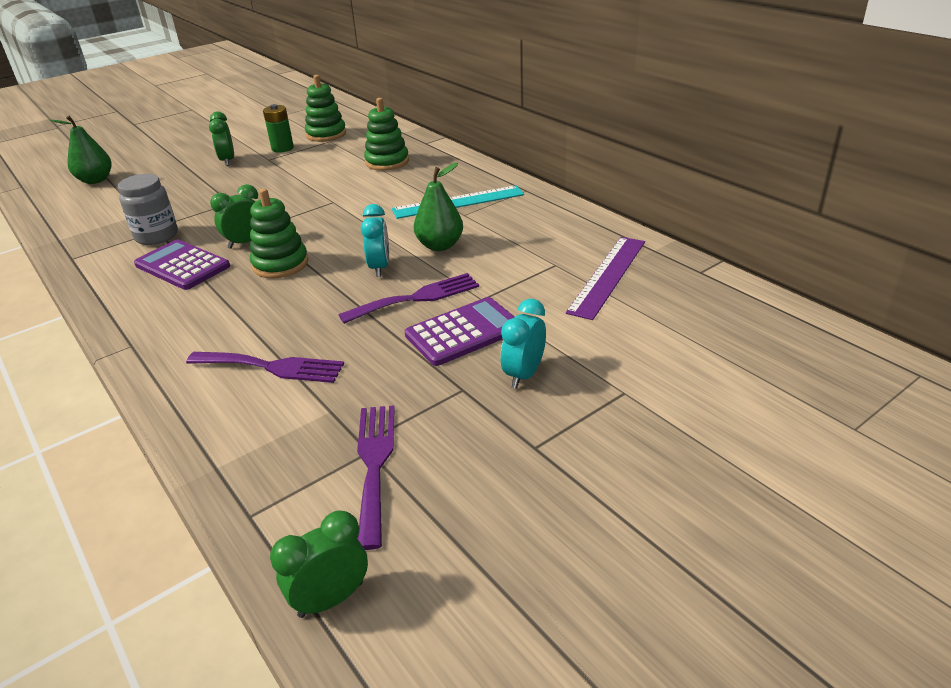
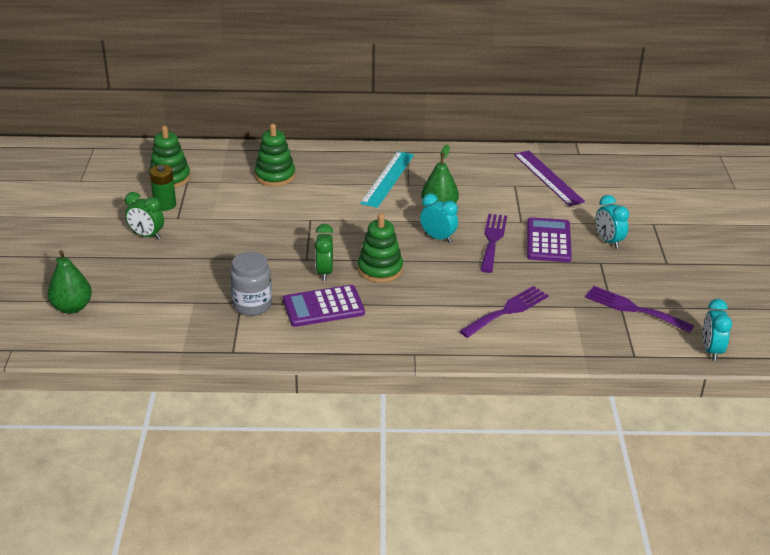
camera: 55 degrees left, 0 degrees up
green clock [270,510,368,618] -> turquoise clock [703,299,732,361]

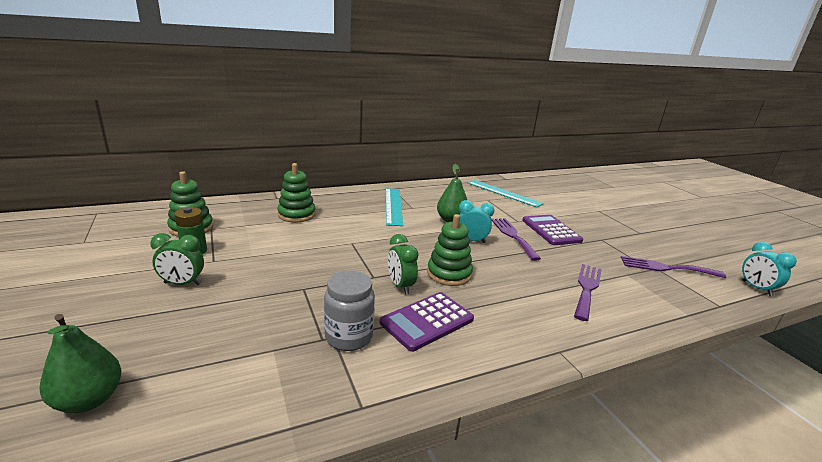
camera: 25 degrees left, 10 degrees down
purple ruler [514,151,585,206] -> turquoise ruler [467,180,544,207]
turquoise clock [596,195,629,249] -> none

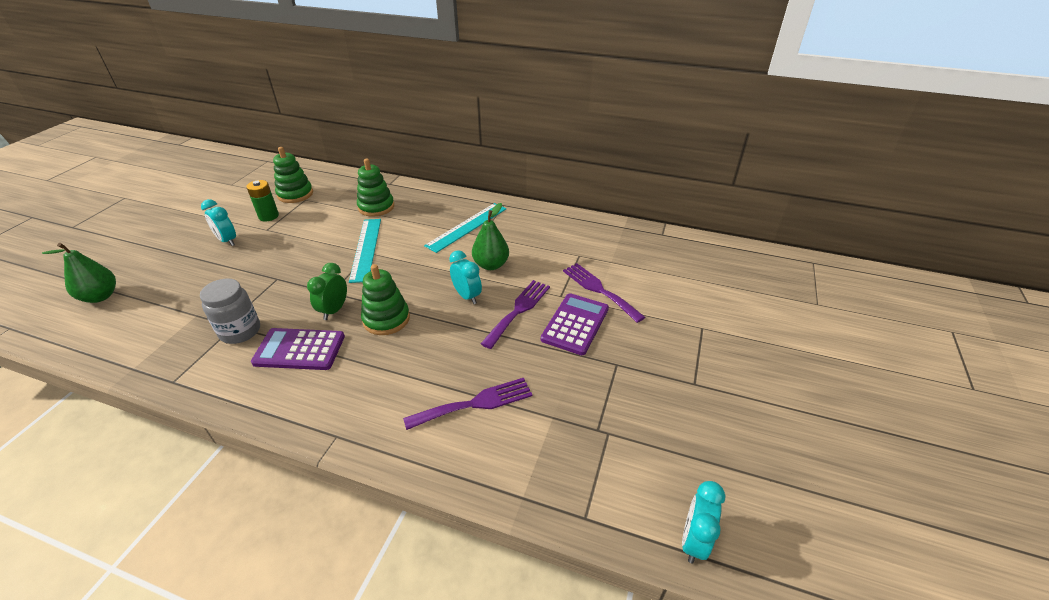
camera: 45 degrees right, 15 degrees up
green clock [150,233,204,285] -> turquoise clock [201,199,236,246]
turquoise ruler [467,180,544,207] -> turquoise ruler moved to [349,219,381,283]
purple fork [621,256,726,278] -> purple fork moved to [563,263,645,323]

